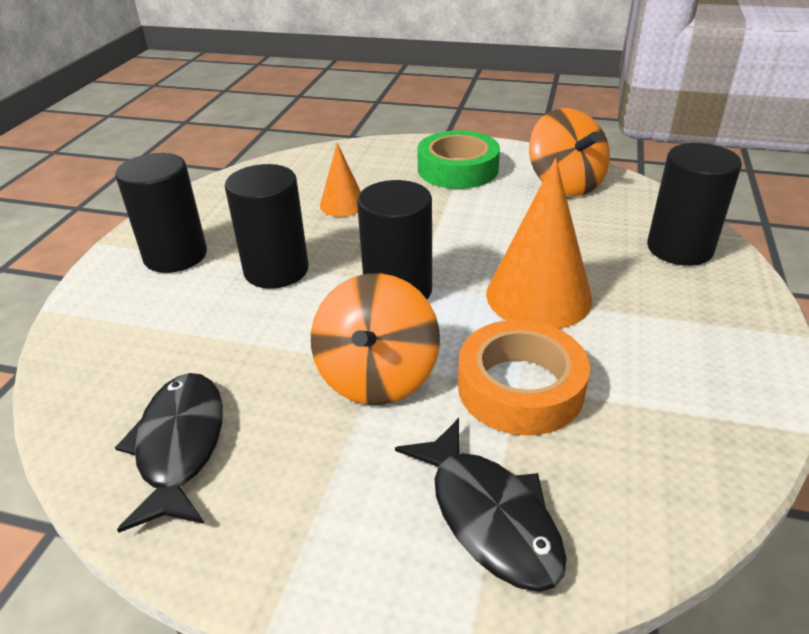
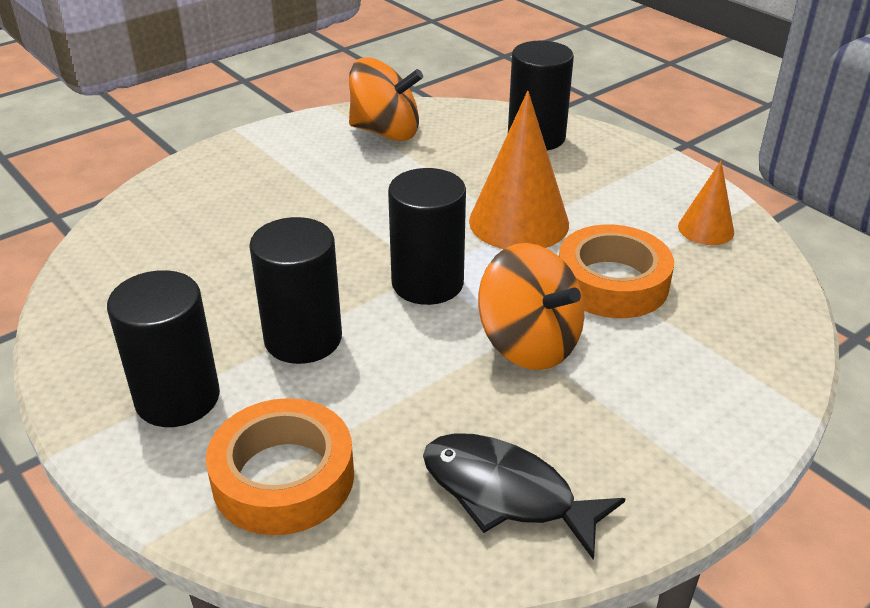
camera: 55 degrees left, 0 degrees up
orange cone [320,143,361,217] -> orange cone moved to [678,161,734,245]
black fish [395,418,567,592] -> none
green tape [417,130,500,189] -> none
none -> orange tape [206,398,354,535]

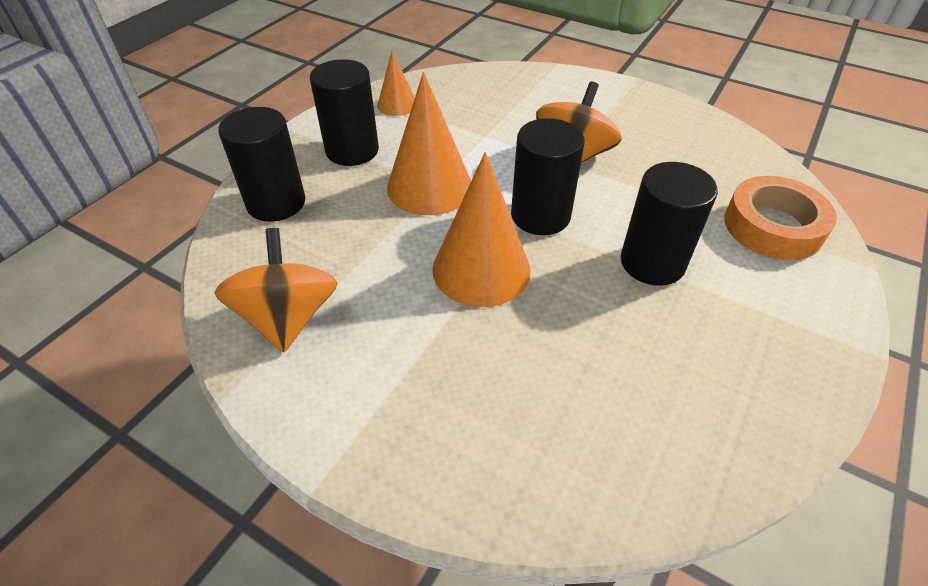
camera: 110 degrees left, 10 degrees up
black cylinder [107,270,220,427] -> black cylinder moved to [310,59,379,166]
black fish [423,433,626,560] -> none
orange tape [559,225,674,318] -> none
none -> orange cone [432,152,531,307]

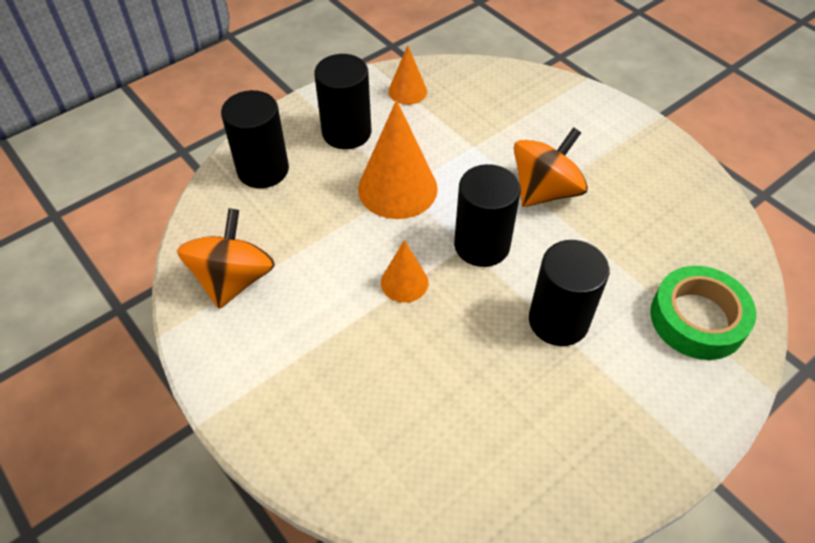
camera: 20 degrees right, 5 degrees up
orange cone [432,152,531,307] -> orange cone [381,240,428,303], size x0.55
orange tape [724,176,837,260] -> green tape [650,266,756,360]

